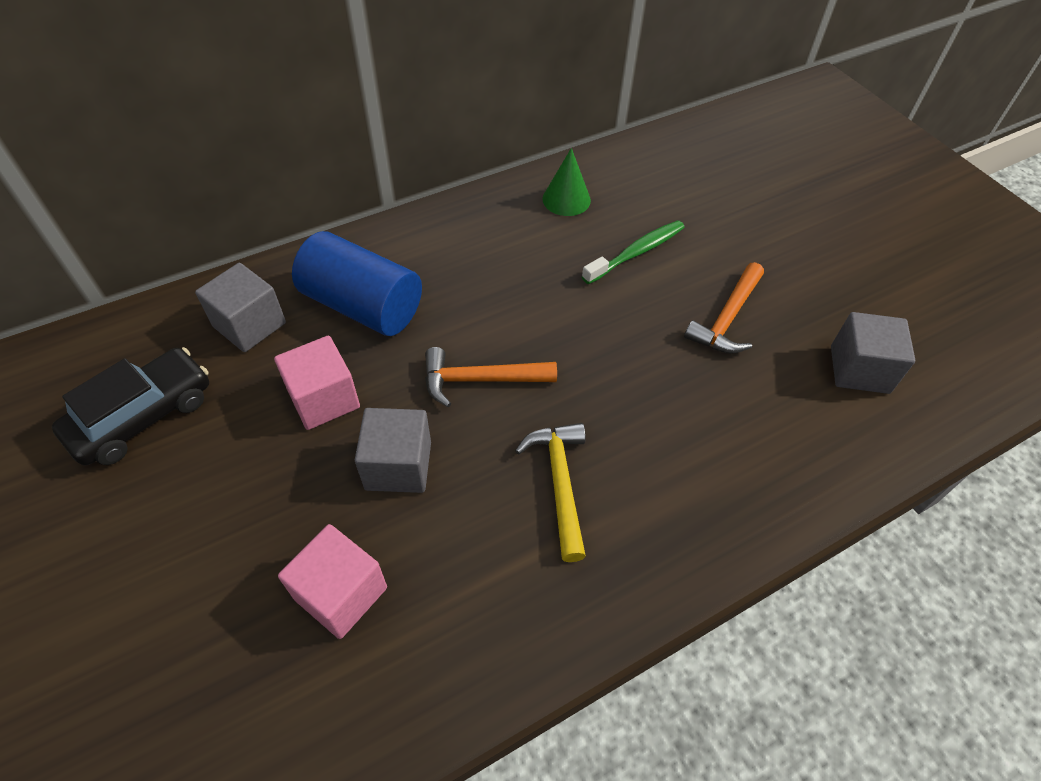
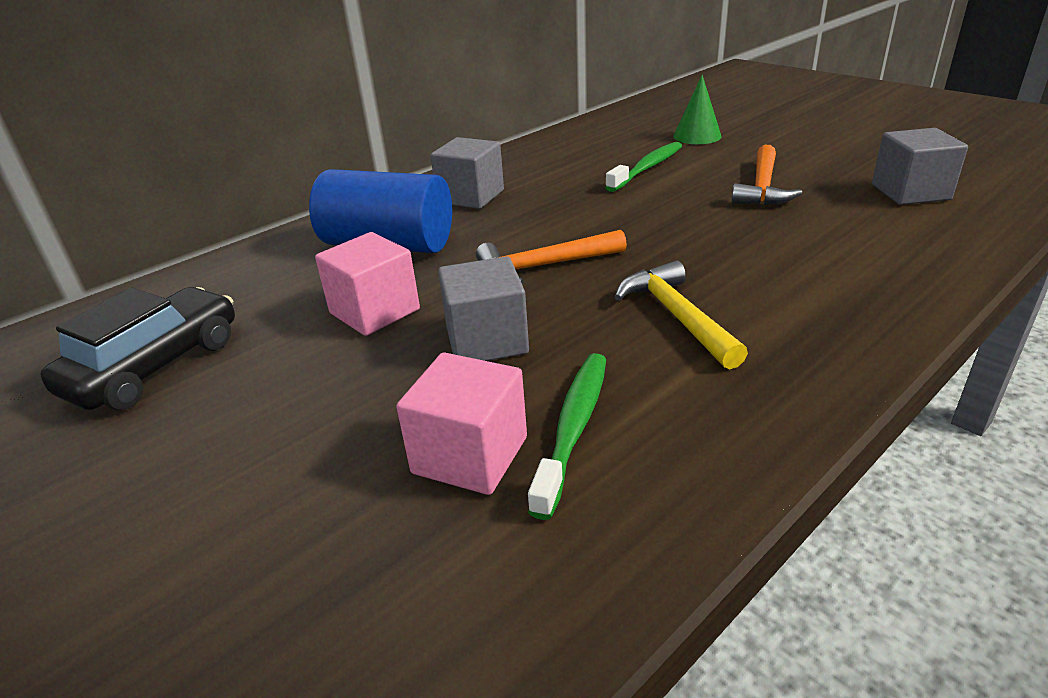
camera: 10 degrees left, 20 degrees down
grey cube [195,263,286,352] -> grey cube moved to [430,137,504,209]
green cone [542,148,591,216] -> green cone moved to [673,75,722,144]
none -> green toothbrush [528,353,606,520]

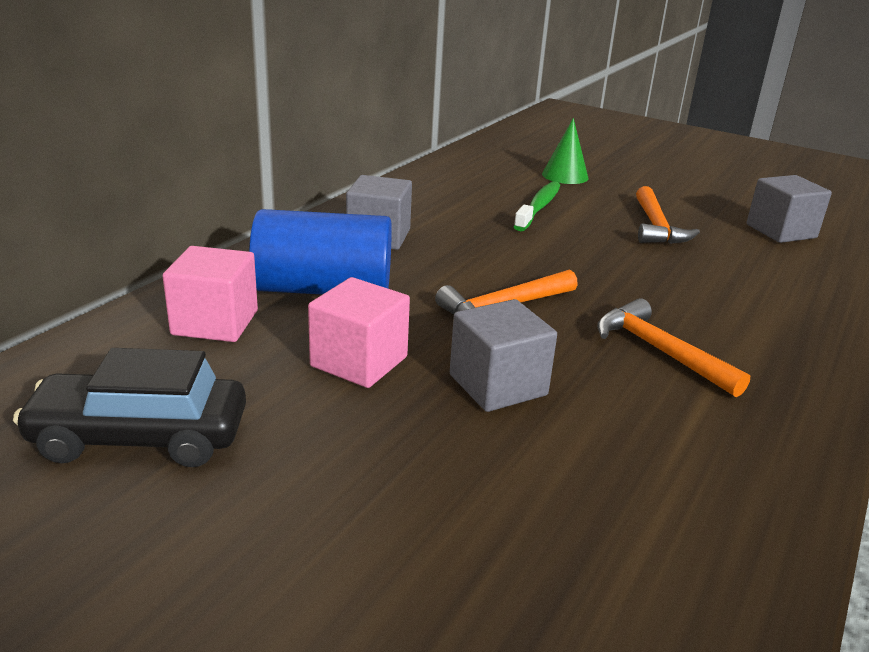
camera: 20 degrees left, 5 degrees down
black car [40,287,235,410] -> black car turned 105 degrees counterclockwise [13,348,246,467]
pink cube [396,352,527,495] -> pink cube moved to [163,246,258,342]
green toothbrush [528,353,606,520] -> none
yellow hammer [615,260,748,369] -> orange hammer [597,298,750,397]

